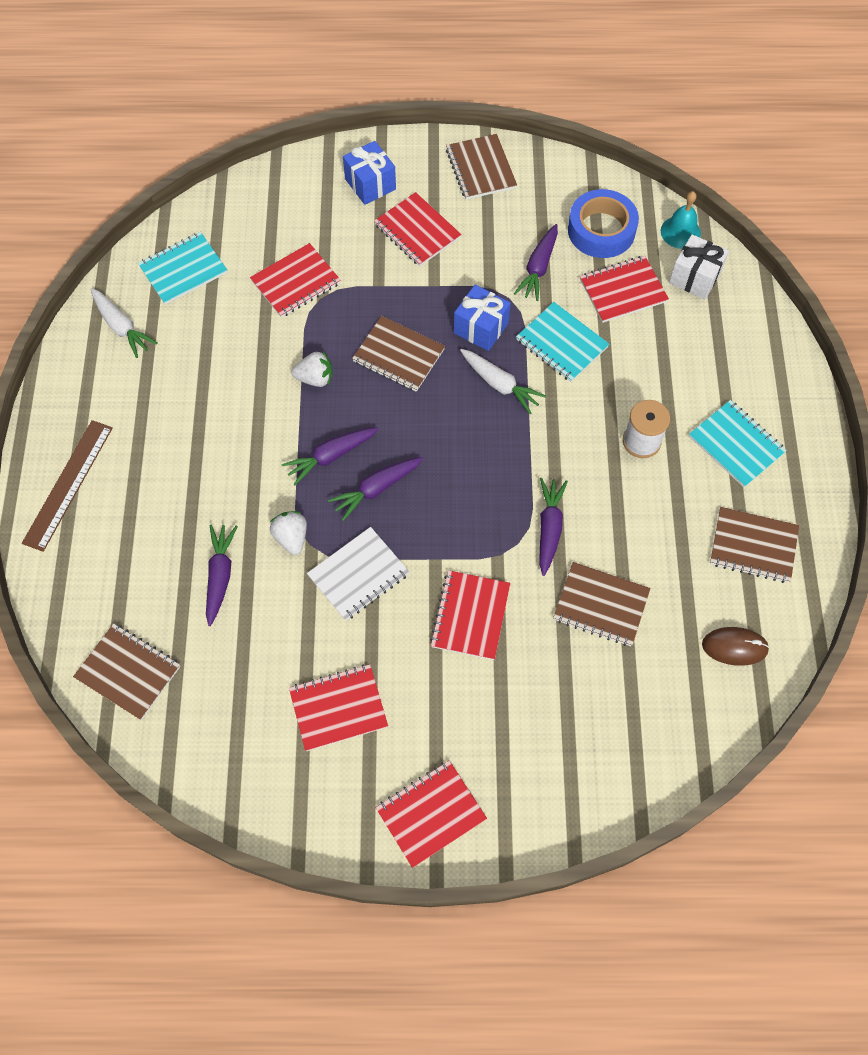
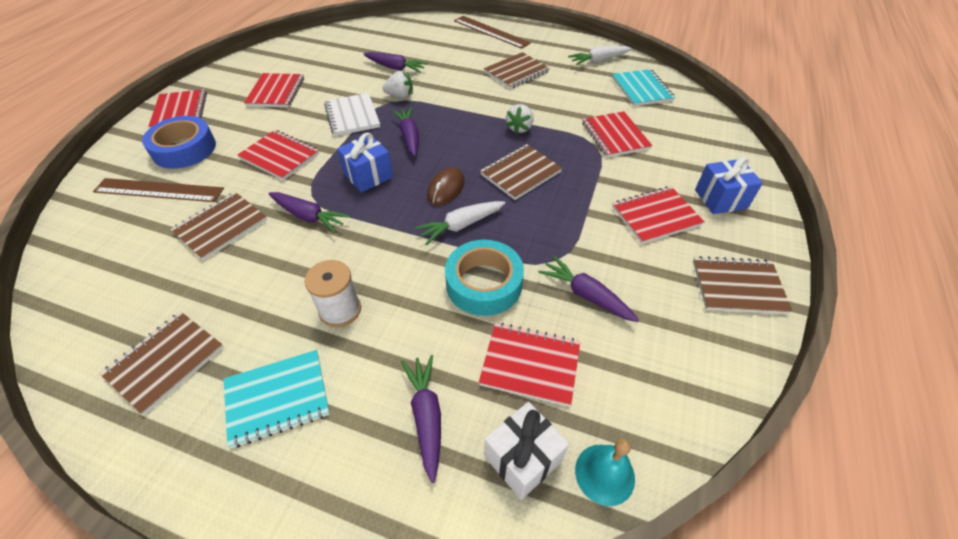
camera: 110 degrees right, 15 degrees down
brown notebook [73,624,180,720] -> brown notebook moved to [484,52,550,89]
purple carrot [281,427,378,485] -> purple carrot moved to [401,355,441,483]
blue gift [454,285,511,351] -> blue gift moved to [337,133,393,192]
turquoise notebook [516,302,609,382] -> turquoise tape [445,240,524,316]
blue tape [568,189,639,258] -> blue tape moved to [142,116,216,169]
red notebook [580,256,669,323] -> red notebook turned 75 degrees counterclockwise [479,323,580,406]
brown mouse [702,627,770,666] -> brown mouse moved to [427,167,464,206]
none -> brown ruler [93,178,224,202]

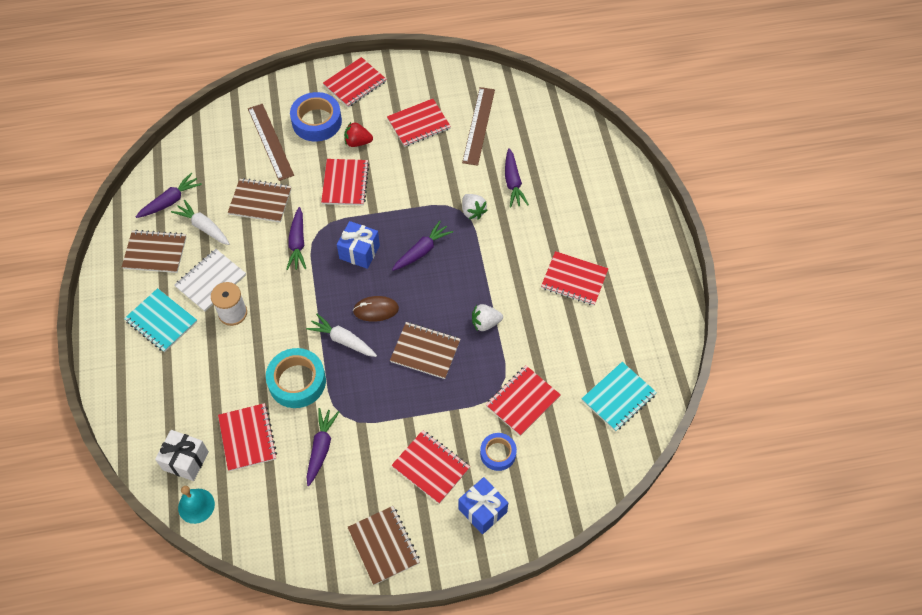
camera: 60 degrees right, 10 degrees up
white notebook [324,93,380,136] -> white notebook moved to [174,249,246,312]
purple carrot [401,355,441,483] -> purple carrot moved to [136,173,202,218]
brown ruler [454,16,531,49] -> brown ruler moved to [462,87,495,166]
brown notebook [484,52,550,89] -> red notebook [541,251,608,306]
white carrot [568,46,632,65] -> white carrot moved to [171,200,230,245]
none -> red strawberry [344,122,373,147]
none -> blue tape [480,433,517,471]

